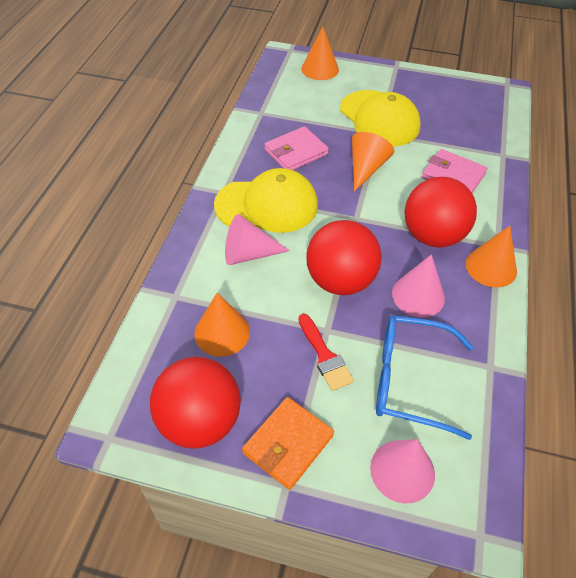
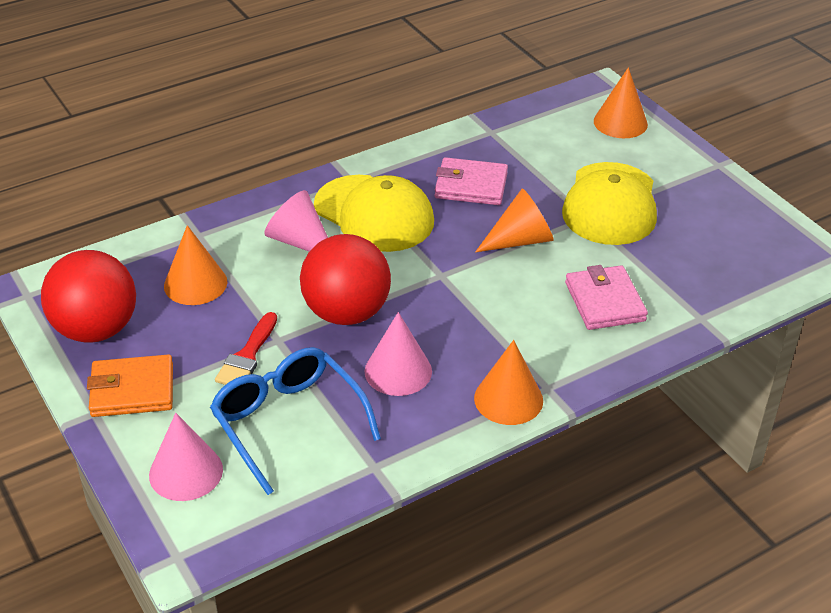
camera: 45 degrees right, 10 degrees down
red ball [404,177,477,248] -> none

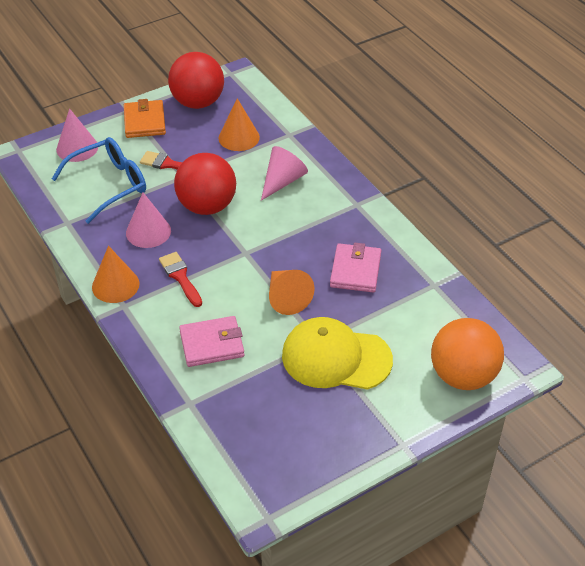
camera: 90 degrees right, 5 degrees up
yellow cap [314,175,434,252] -> none
orange cone [594,67,648,138] -> orange ball [431,318,504,390]
none -> red brush [159,252,202,307]

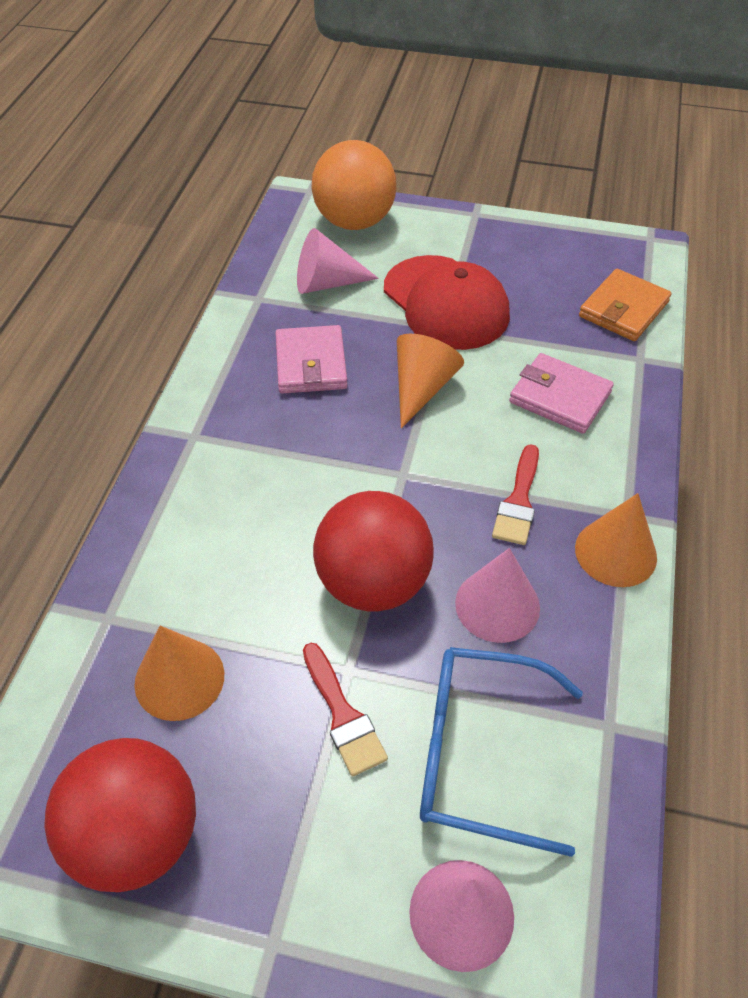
camera: 135 degrees left, 5 degrees up
orange wallet [124,99,166,138] -> orange wallet moved to [579,269,672,341]
pink cone [261,146,308,201] -> pink cone moved to [297,228,379,294]
yellow cap [282,317,393,390] -> red cap [384,255,510,350]
pink wallet [330,243,381,292] -> pink wallet turned 60 degrees counterclockwise [276,325,347,394]

